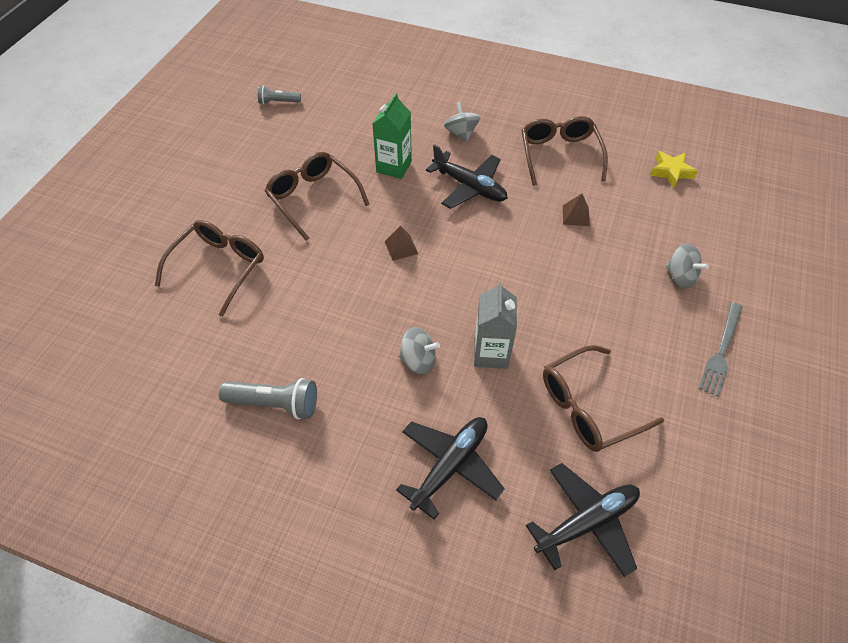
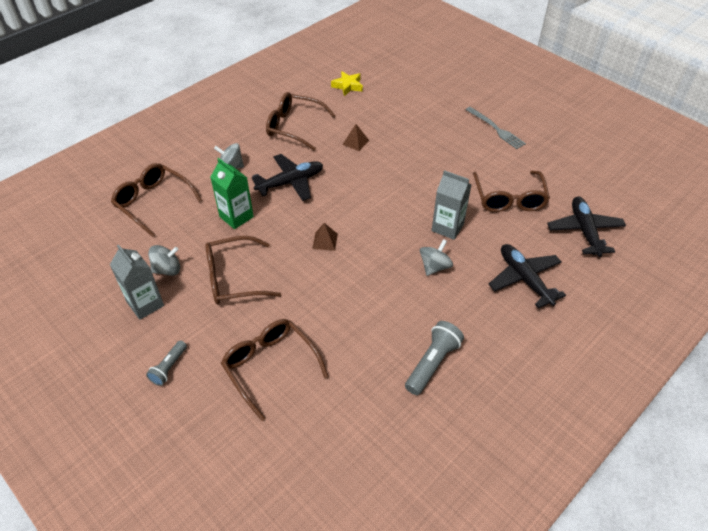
camera: 65 degrees left, 5 degrees down
grey flashlight [258,85,301,104] -> grey flashlight moved to [146,340,187,386]
grey spinning top [666,244,709,288] -> grey spinning top moved to [148,245,180,276]
none -> grey carton [110,245,164,320]
none -> brown glasses [111,163,202,237]

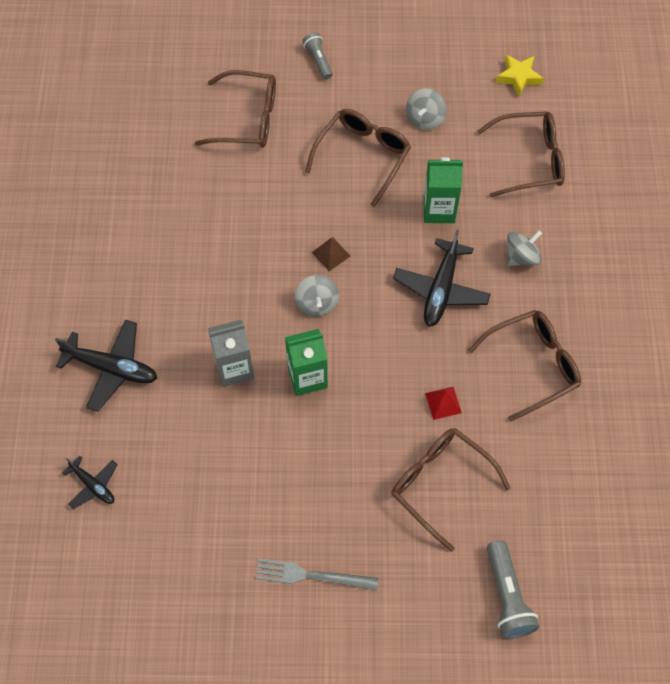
camera: 135 degrees right, 15 degrees up
grey carton [110,245,164,320] -> none
yellow star [331,71,363,96] -> yellow star moved to [496,54,544,96]
brown pyramid [342,124,369,151] -> red pyramid [425,387,462,420]
grey flashlight [405,321,464,395] -> grey flashlight moved to [487,540,539,638]
grey spinning top [420,239,453,276] -> grey spinning top moved to [295,275,339,317]
brown glasses [473,171,550,212] -> brown glasses moved to [391,428,511,552]
black plane [547,197,626,257] -> black plane [62,455,118,509], size x0.58
none -> green carton [285,329,328,396]

